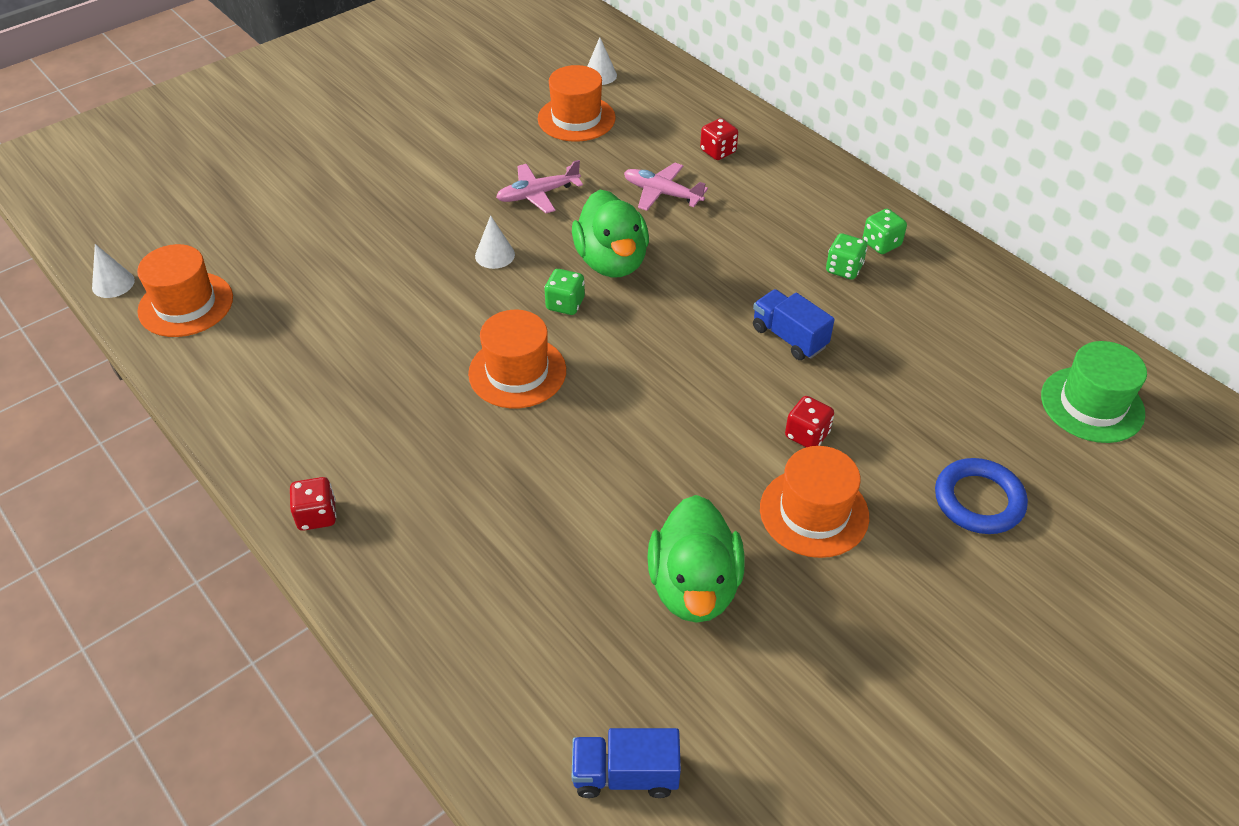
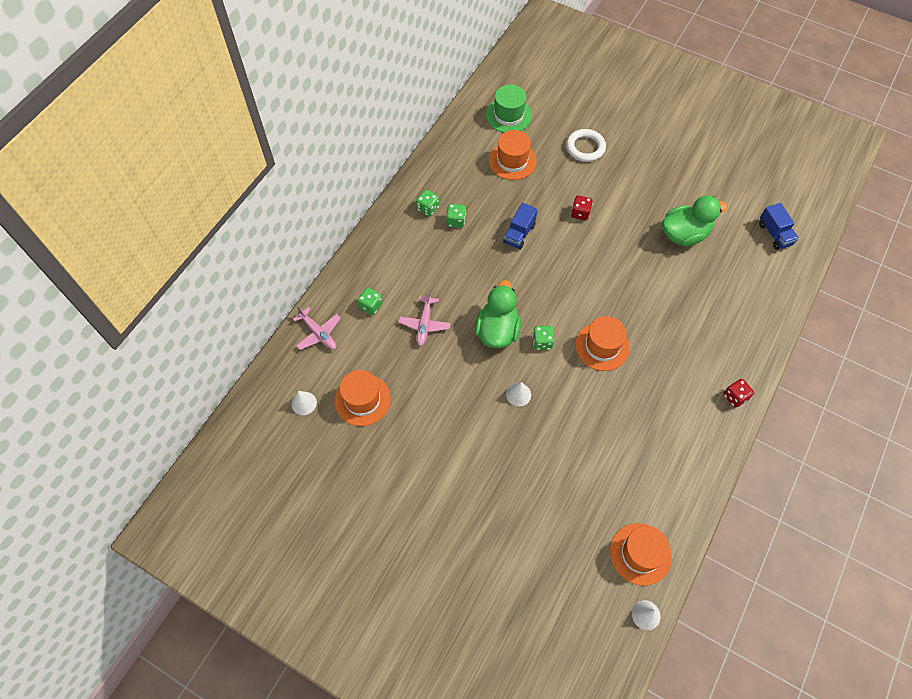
camera: 110 degrees left, 15 degrees up
pink plane [496,160,583,213] -> pink plane moved to [293,306,341,350]
green duck [572,190,649,277] -> green duck turned 45 degrees counterclockwise [475,280,521,348]
red dice [700,118,738,160] -> green dice [357,288,383,315]
orange hat [760,446,869,558] -> orange hat moved to [489,130,537,180]
blue ring [935,458,1028,534] -> white ring [566,129,606,162]

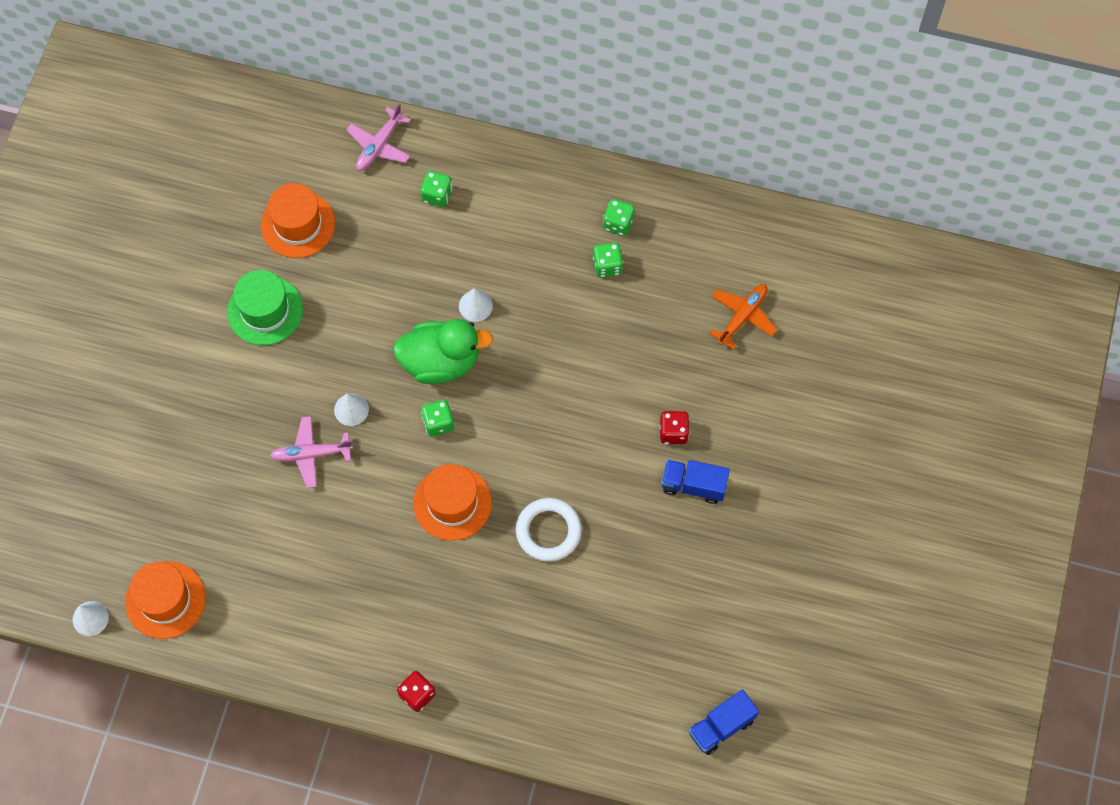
camera: 75 degrees right, 5 degrees up
white cone [291,391,317,415] -> white cone moved to [459,288,493,322]
pink plane [398,290,451,346] -> pink plane moved to [270,416,353,488]
green hat [486,84,532,133] -> green hat moved to [227,270,303,345]
orange hat [489,130,537,180] -> orange plane [709,284,777,350]
blue truck [503,203,538,250] -> blue truck moved to [661,460,730,504]
white ring [566,129,606,162] -> white ring moved to [516,498,582,561]
green duck [662,195,728,246] -> none

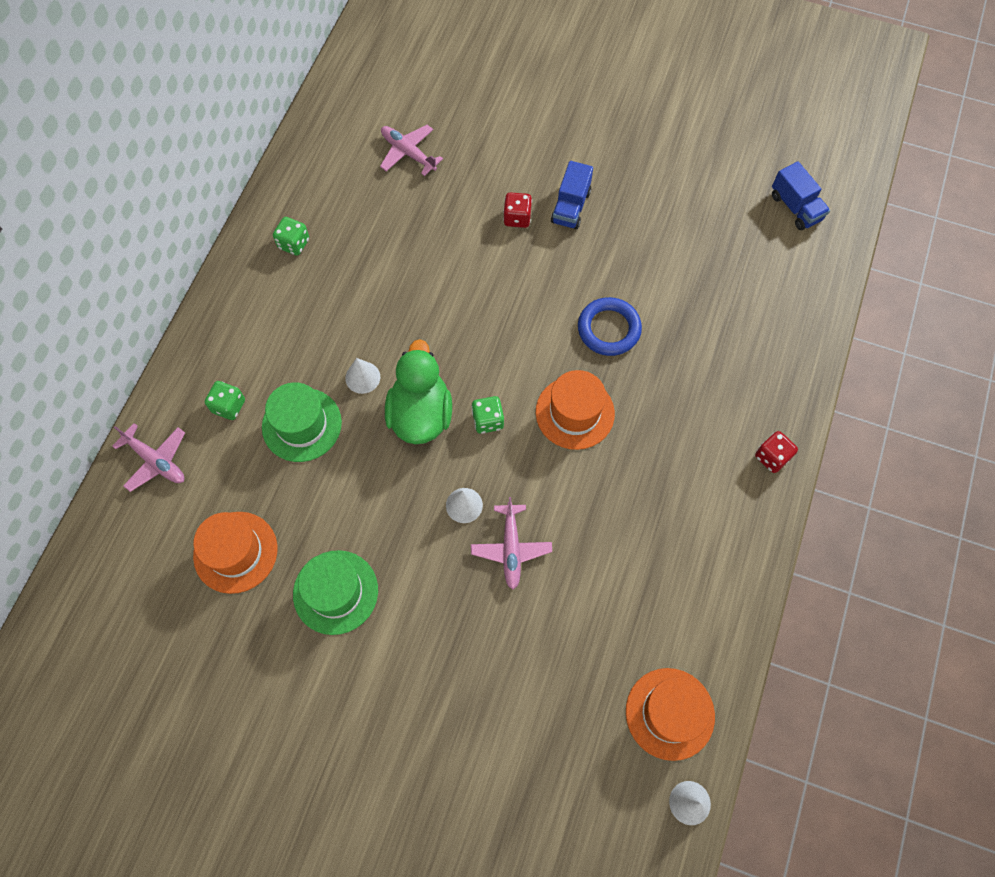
camera: 85 degrees left, 0 degrees up
white ring [516,498,582,561] -> blue ring [578,297,642,356]
green dice [593,243,623,277] -> none
orange plane [709,284,777,350] -> pink plane [380,125,443,176]
none -> green hat [262,382,342,462]

